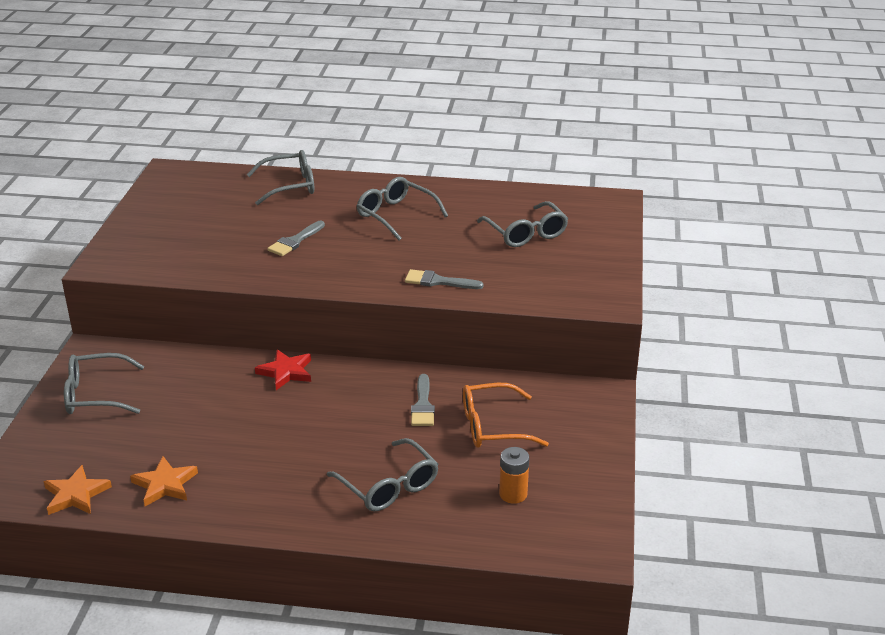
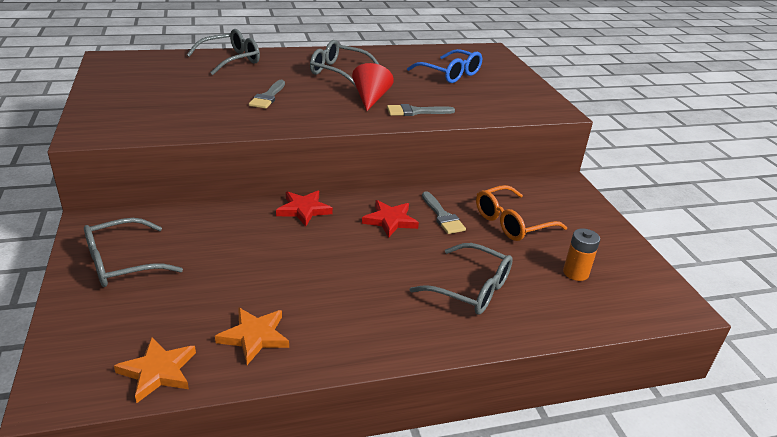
camera: 25 degrees left, 0 degrees up
grey glasses [477,201,568,247] -> blue glasses [407,49,482,83]
none -> red cone [352,63,394,111]
none -> red star [362,200,419,238]

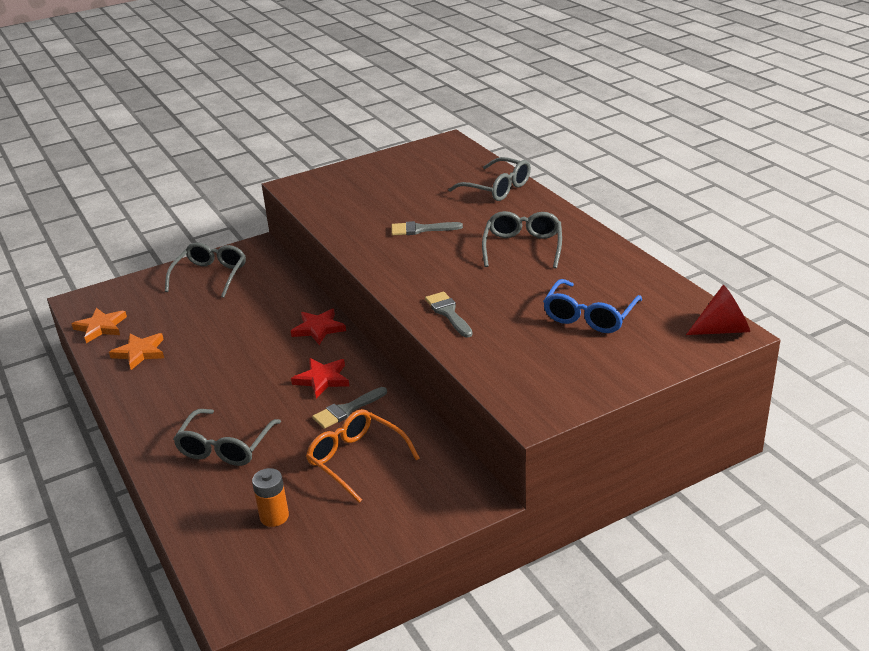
camera: 80 degrees right, 0 degrees up
grey glasses [84,218,183,287] -> grey glasses turned 60 degrees clockwise [165,243,246,298]
red cone [352,63,394,111] -> red cone moved to [686,285,750,335]

